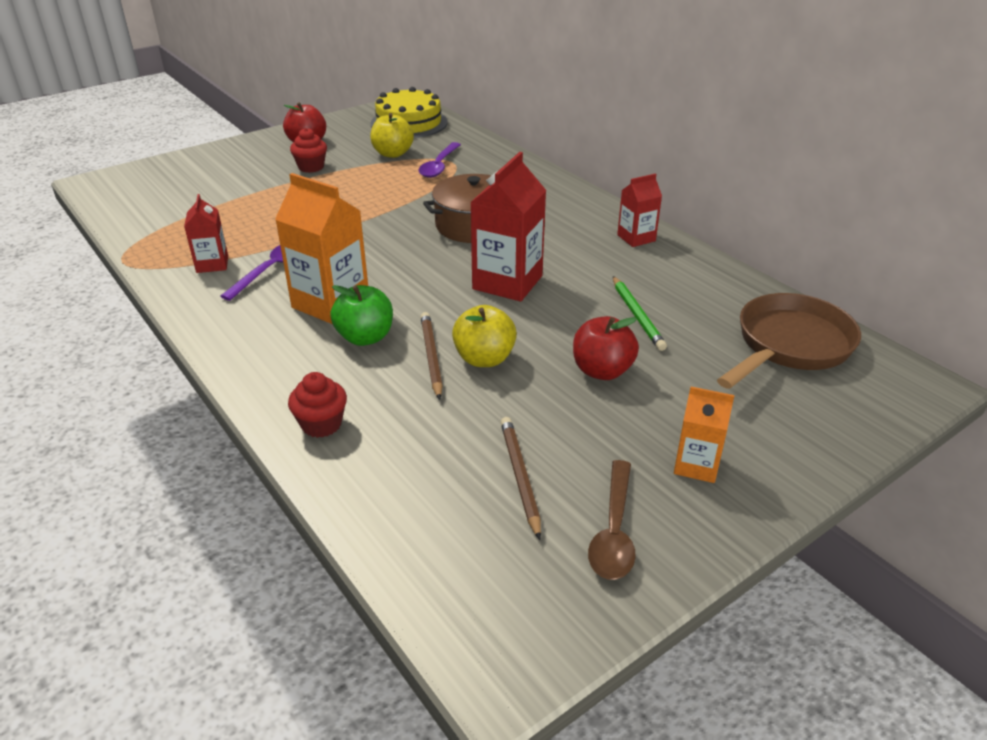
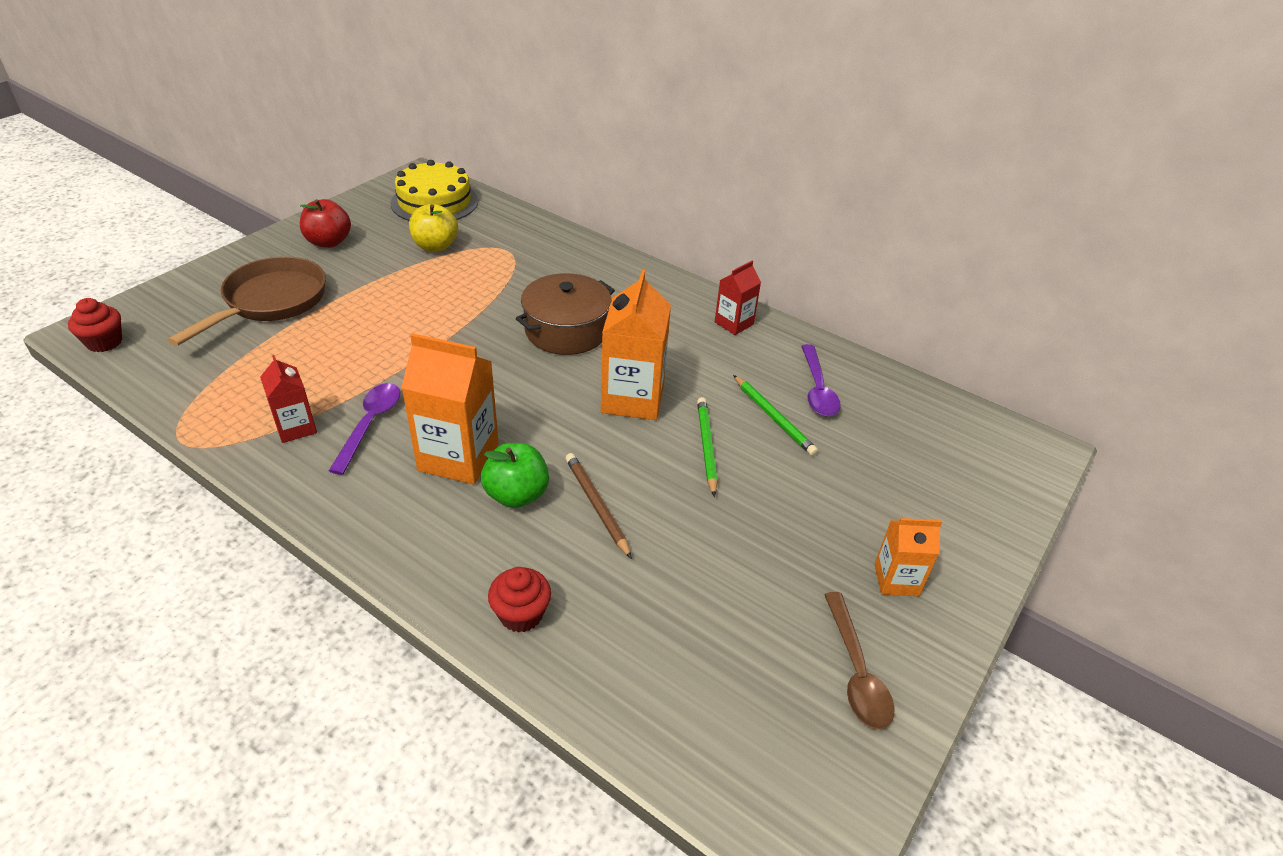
camera: 20 degrees left, 5 degrees up
red cupcake [290,128,327,173] -> red cupcake moved to [68,298,122,352]
purple spoon [418,142,461,178] -> purple spoon moved to [802,344,841,416]
yellow apple [452,305,517,367] -> none
red carton [470,152,546,302] -> orange carton [601,270,671,420]
brown pencil [500,417,541,540] -> none
red apple [573,316,639,380] -> none
brown pan [717,293,861,389] -> brown pan moved to [168,256,326,346]
none -> green pencil [697,397,718,497]

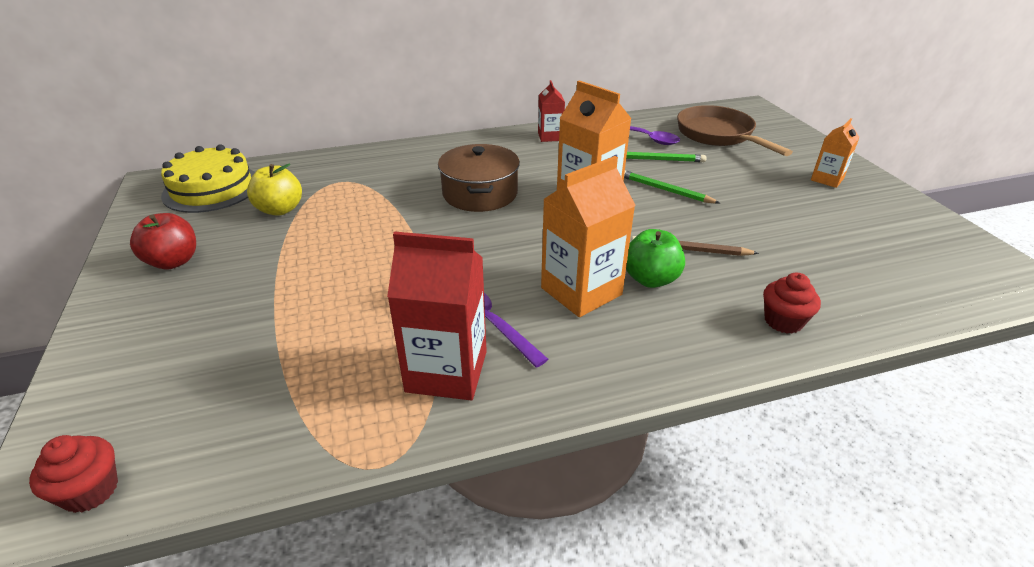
camera: 50 degrees left, 5 degrees down
brown pan [168,256,326,346] -> brown pan moved to [677,105,793,156]
red carton [260,355,317,443] -> red carton [387,231,487,400], size x1.77
brown spoon [824,592,895,729] -> none

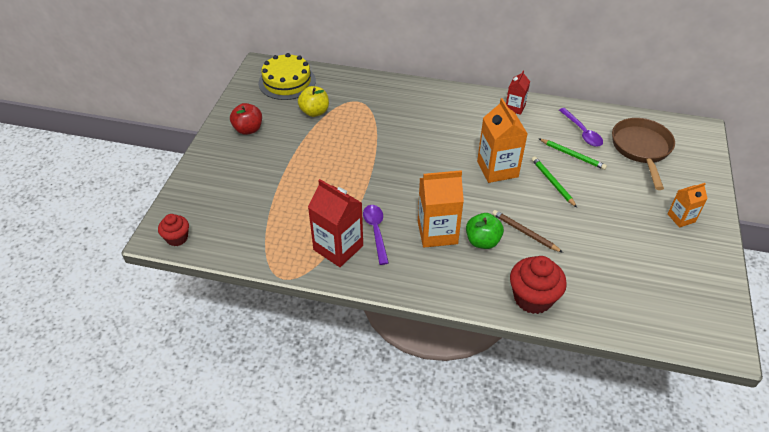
camera: 30 degrees right, 10 degrees up
brown pot [438,144,520,212] -> none
red cupcake [763,273,821,334] -> red cupcake [510,256,567,314], size x1.68

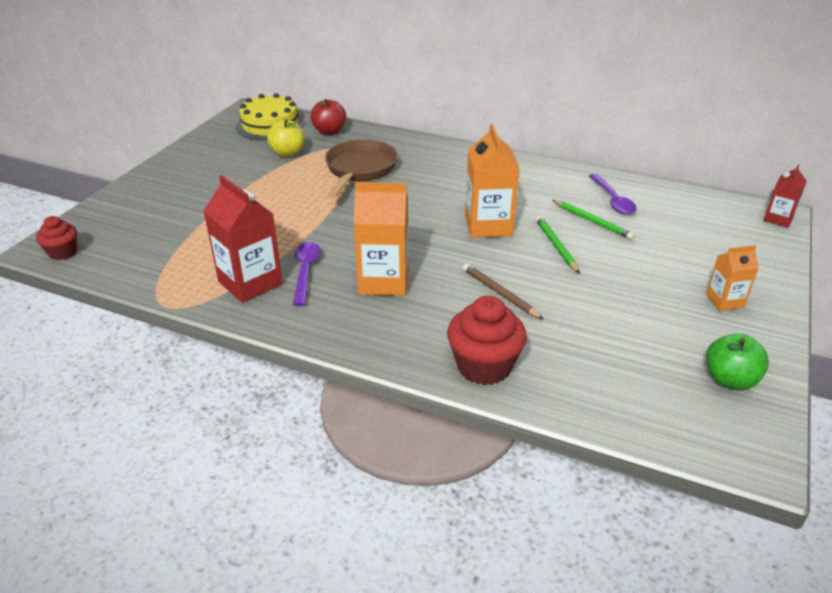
camera: 10 degrees right, 10 degrees down
red apple [230,103,262,135] -> red apple moved to [310,99,346,135]
green apple [466,213,504,249] -> green apple moved to [706,334,769,390]
red carton [506,70,530,115] -> red carton moved to [764,164,807,228]
brown pan [612,118,675,190] -> brown pan moved to [325,139,398,198]

